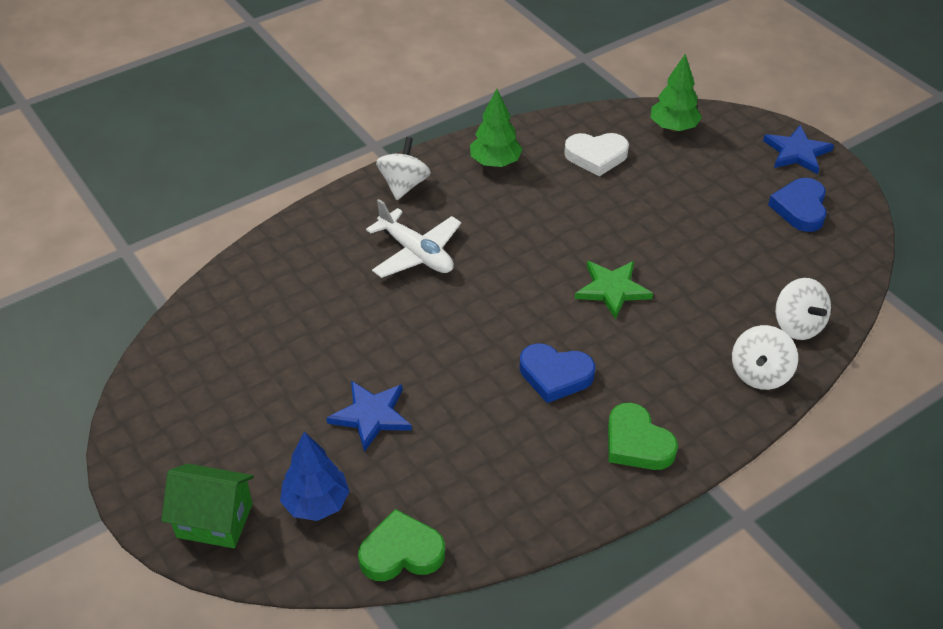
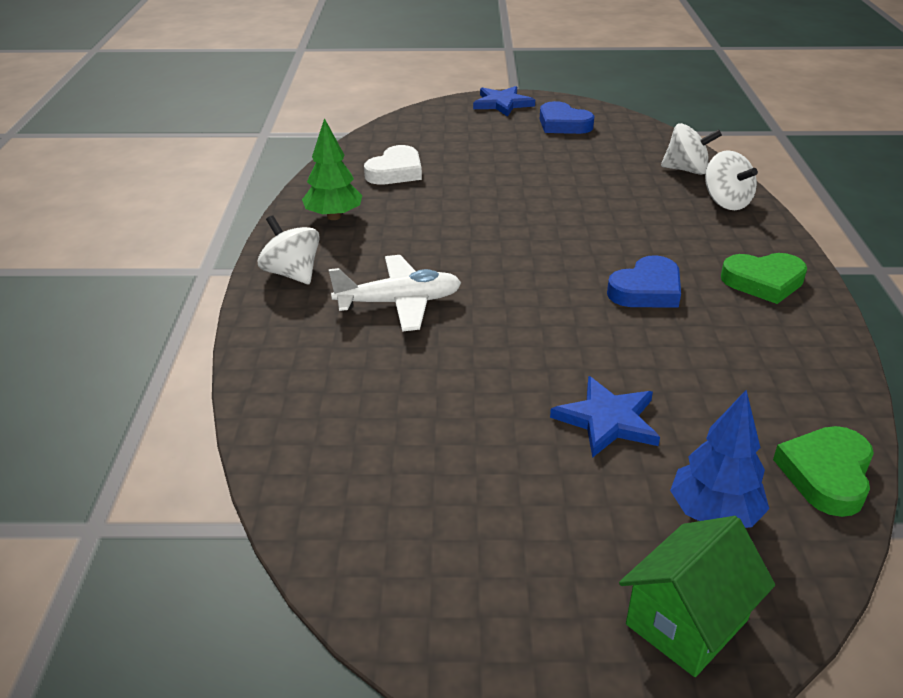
camera: 55 degrees left, 10 degrees down
green star [575,261,653,320] -> none
green tree [651,54,702,131] -> none

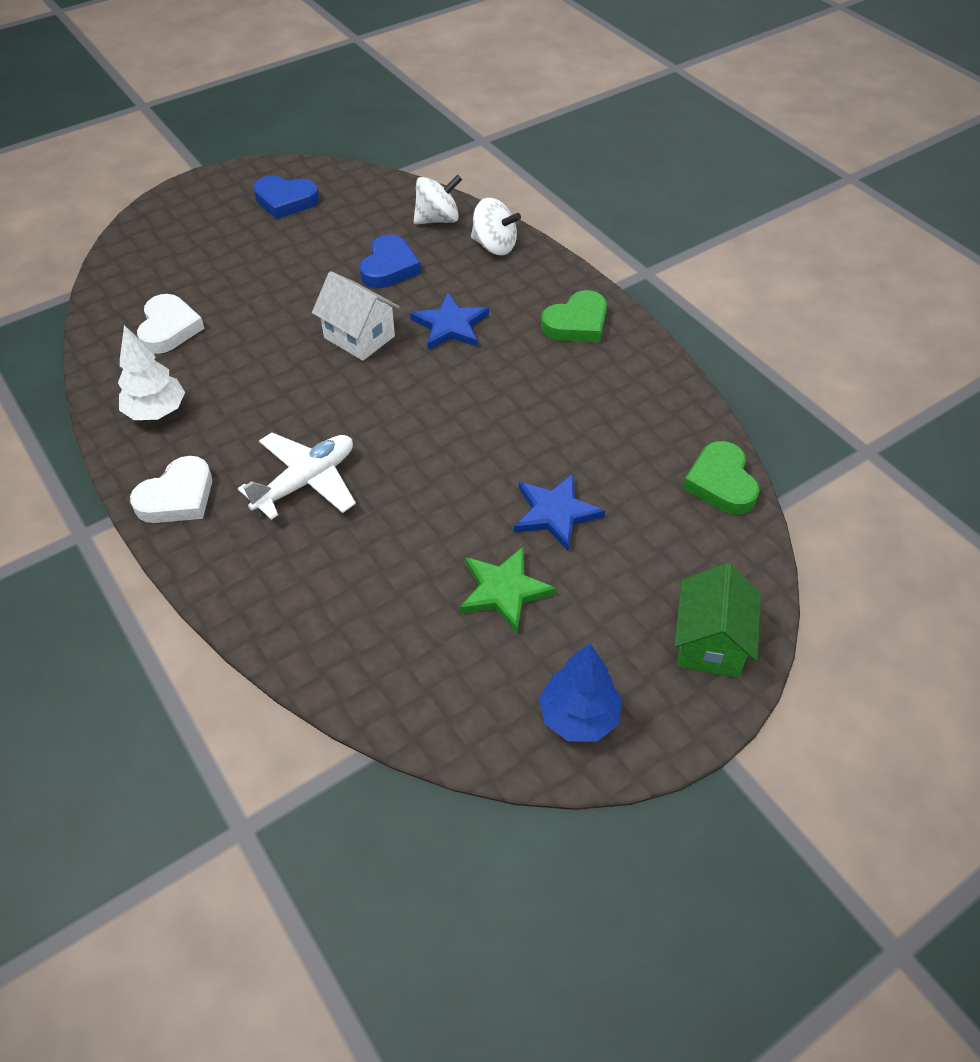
camera: 35 degrees left, 15 degrees up
white spinning top [258,215,320,284] -> white heart [130,456,212,523]
green tree [302,118,362,220] -> white tree [118,325,185,420]
blue star [473,86,535,117] -> blue star moved to [410,293,489,350]
blue heart [607,255,681,308] -> blue heart moved to [359,234,421,288]
blue tree [670,390,769,528] -> blue tree moved to [539,643,622,742]
none -> white house [312,271,400,361]
none -> green star [459,546,557,633]

